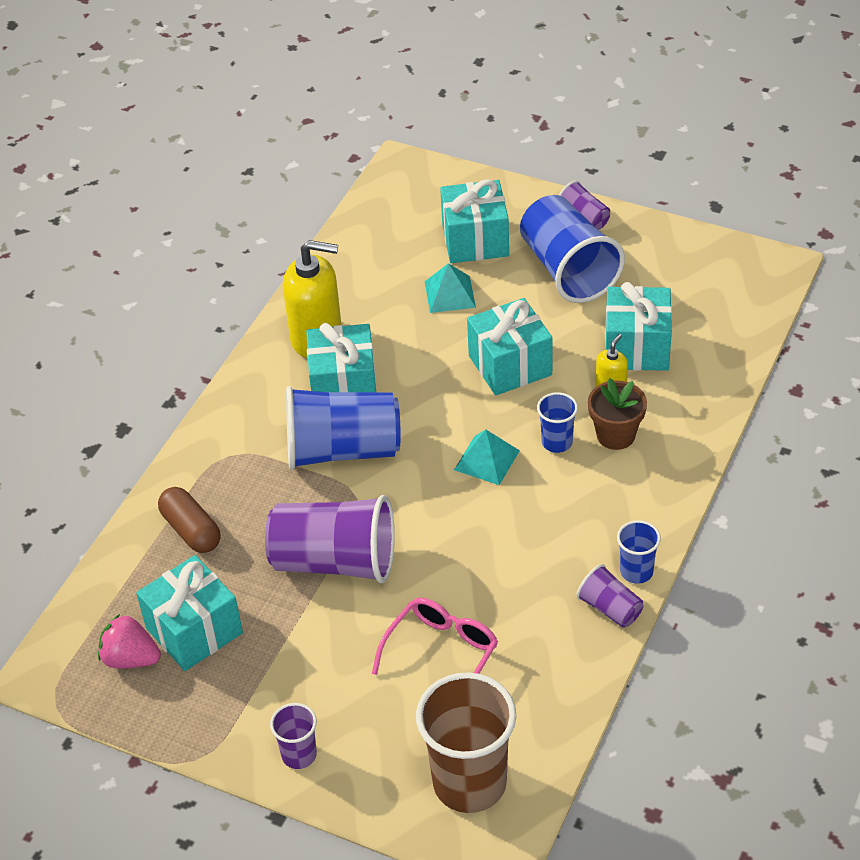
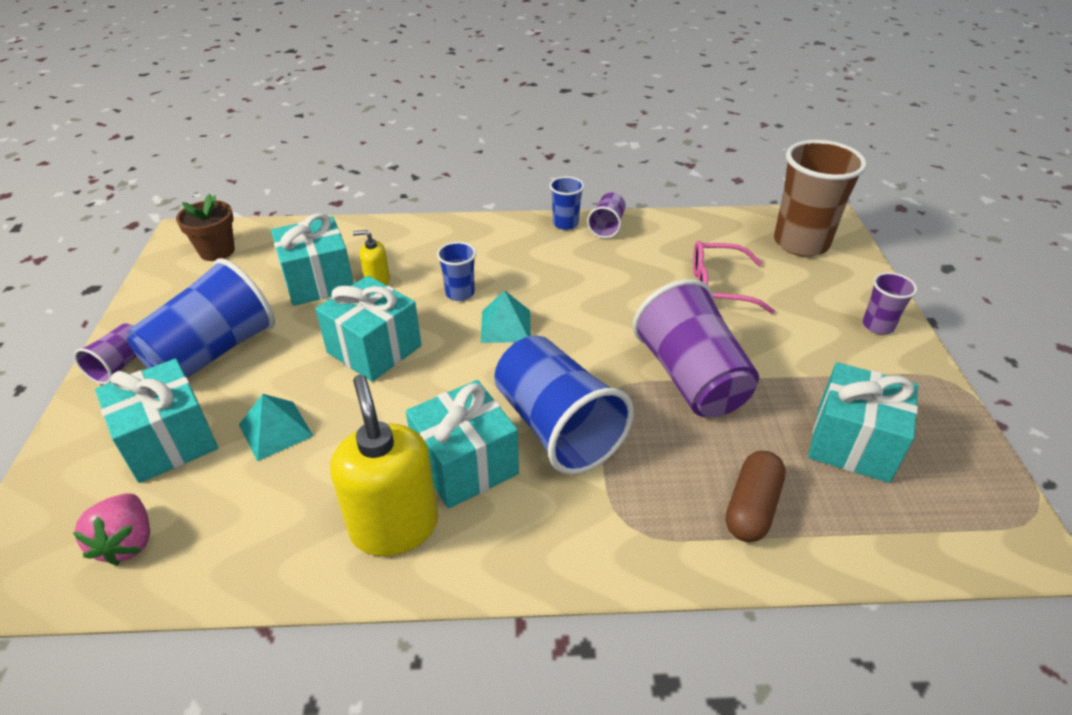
camera: 120 degrees left, 5 degrees down
pink strawberry [98,614,161,668] -> pink strawberry moved to [73,493,150,566]
brown flower pot [588,378,647,450] -> brown flower pot moved to [176,194,235,261]

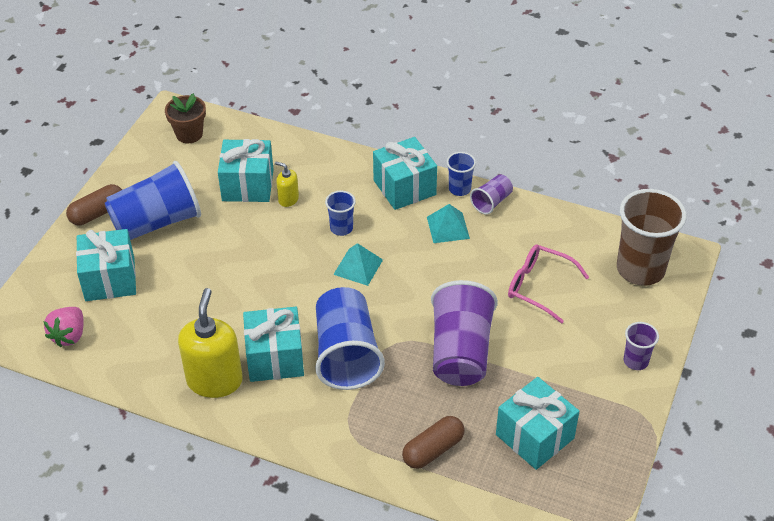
camera: 25 degrees right, 5 degrees up
purple cup [74,323,137,385] -> brown capsule [66,184,122,225]
turquoise pyramid [239,394,313,461] -> turquoise pyramid moved to [427,204,470,243]
turquoise gift [315,276,421,382] -> turquoise gift moved to [373,137,437,210]

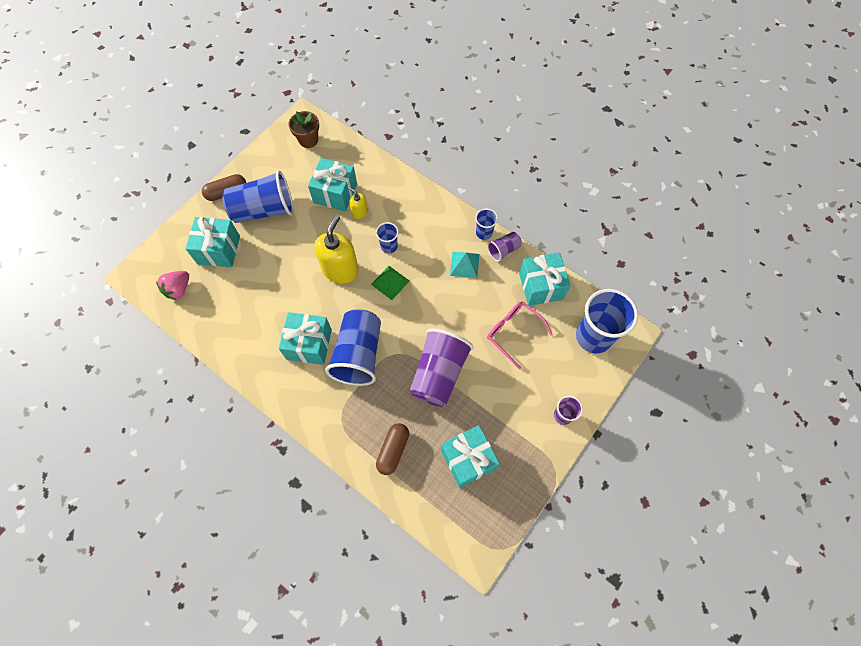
camera: 15 degrees right, 20 degrees up
yellow soap dispenser [178,288,243,398] -> yellow soap dispenser moved to [314,215,359,284]
turquoise pyramid [333,243,383,286] -> green pyramid [371,266,409,300]
turquoise gift [373,137,437,210] -> turquoise gift moved to [519,253,571,306]
brown capsule [402,416,465,469] -> brown capsule turned 45 degrees counterclockwise [376,423,409,475]
brown cup [617,189,687,286] -> blue cup [576,289,638,353]

